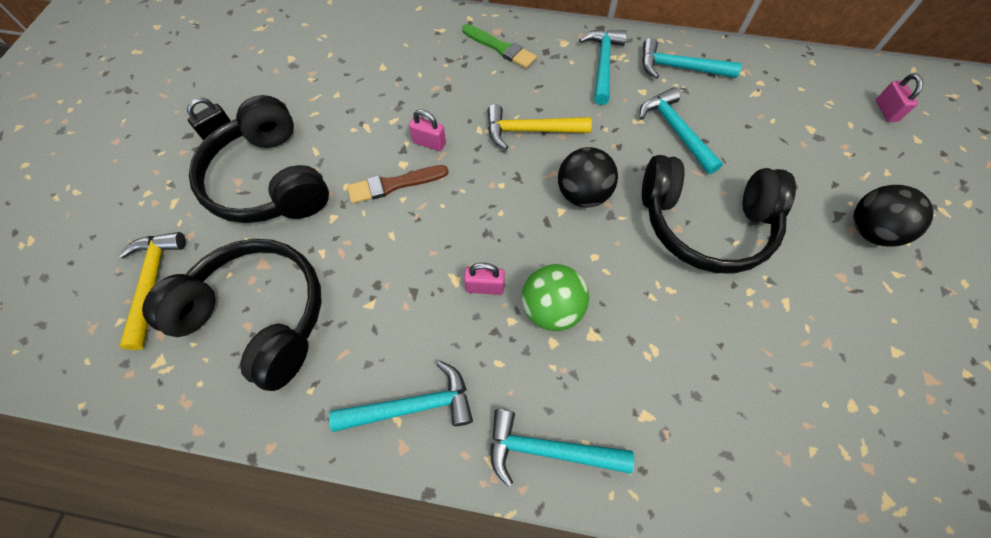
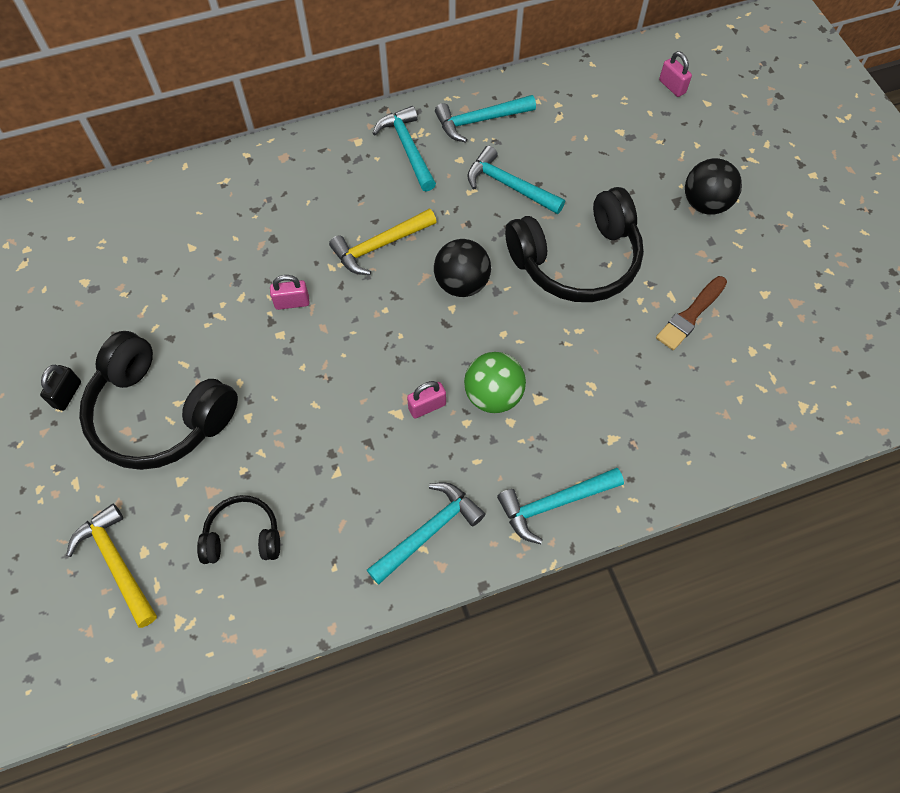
camera: 30 degrees left, 0 degrees up
black headphones [142,239,322,391] -> black headphones [197,495,280,564], size x0.52
brown brush [347,165,449,204] -> brown brush moved to [656,276,727,350]
green brush [462,24,537,69] -> none

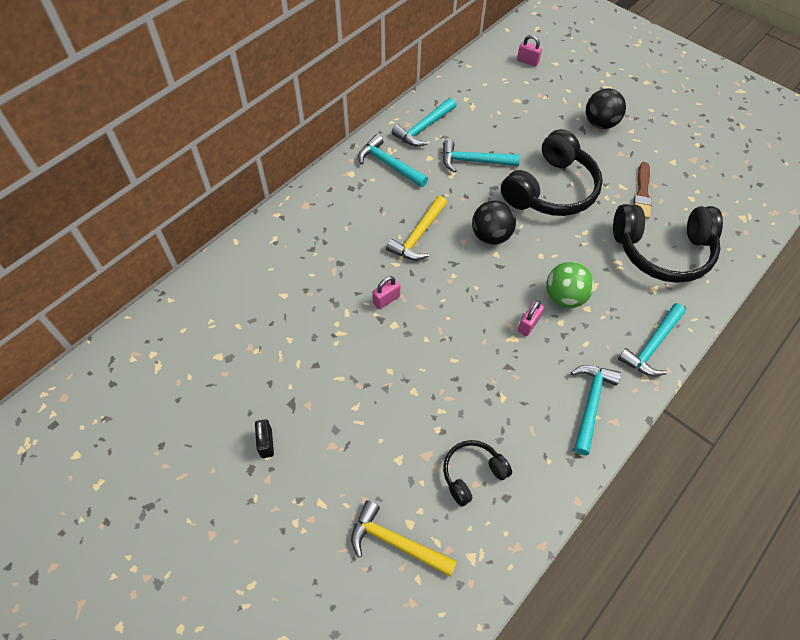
camera: 30 degrees left, 5 degrees down
black headphones [79,331,238,470] -> black headphones moved to [613,204,723,283]

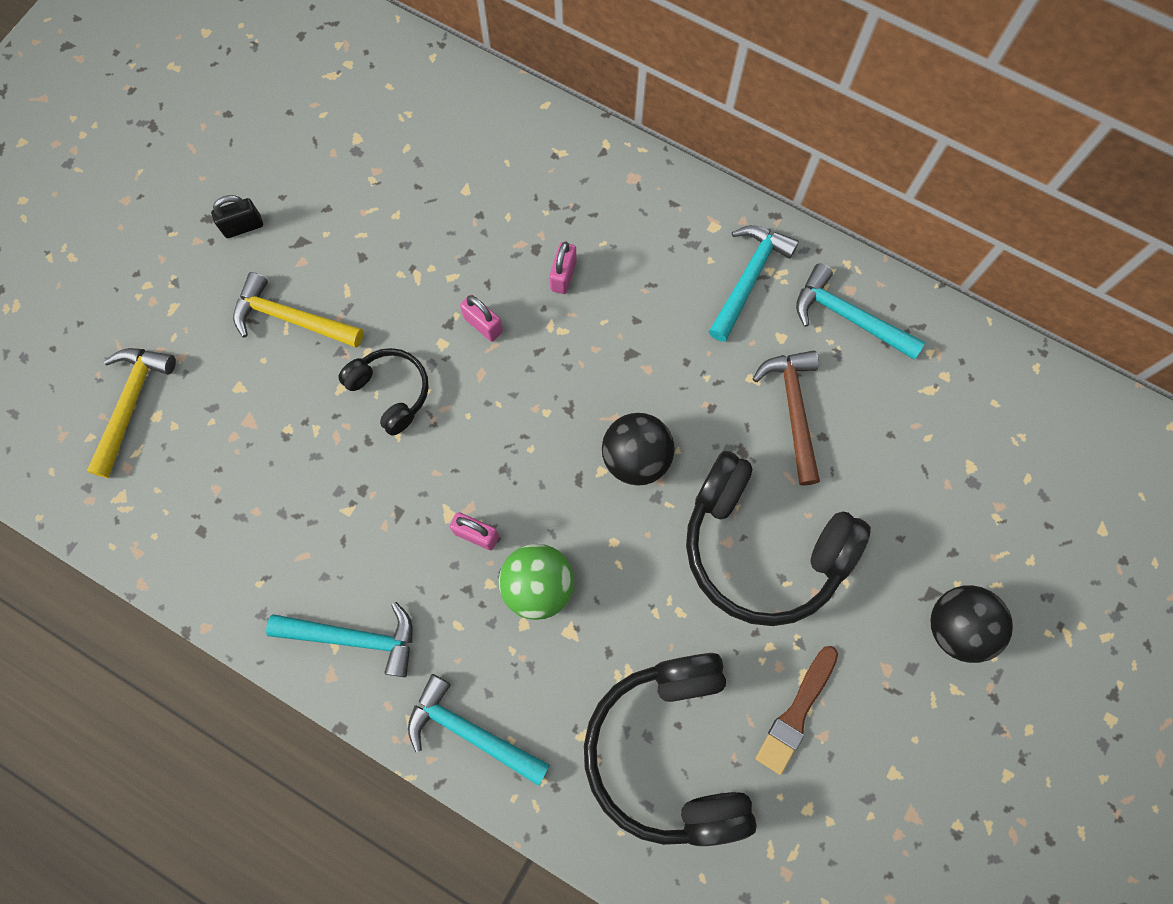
camera: 80 degrees right, 15 degrees up
yellow hammer [386,196,447,260] -> yellow hammer moved to [233,272,364,348]
turquoise hammer [443,140,520,173] -> brown hammer [753,350,820,485]
black headphones [443,440,512,506] -> black headphones moved to [338,348,429,436]
pink padlock [517,35,542,66] -> pink padlock moved to [549,241,577,294]
brown brush [633,162,652,219] -> brown brush turned 60 degrees counterclockwise [756,646,838,775]

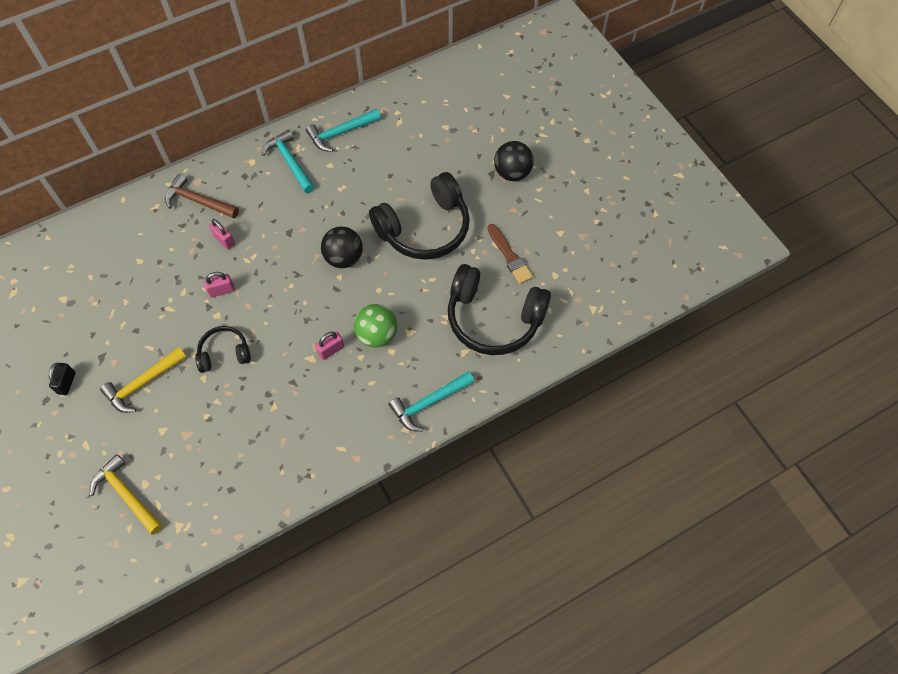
camera: 60 degrees left, 10 degrees down
turquoise hammer [266,602,412,677] -> none
brown hammer [753,350,820,485] -> brown hammer moved to [165,174,239,218]

